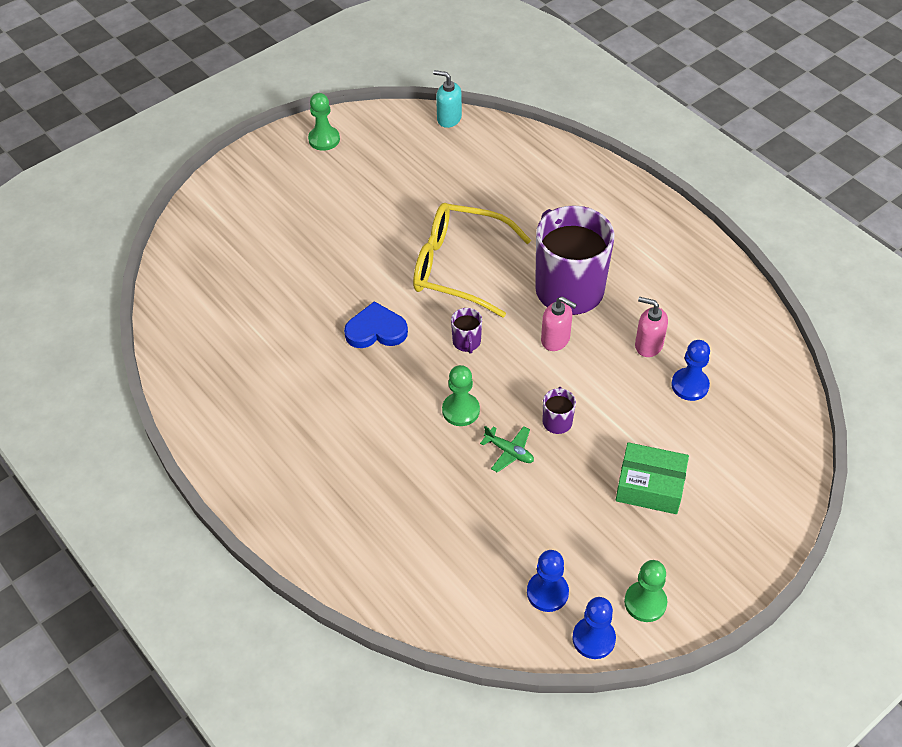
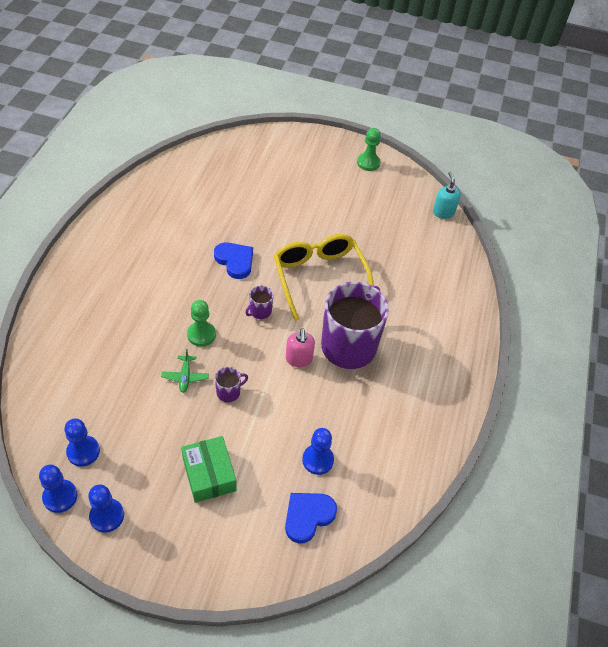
camera: 50 degrees right, 0 degrees up
green pawn [624,560,667,622] -> blue pawn [88,484,124,533]
pink soap dispenser [635,297,668,357] -> none
none -> blue heart [285,493,337,544]

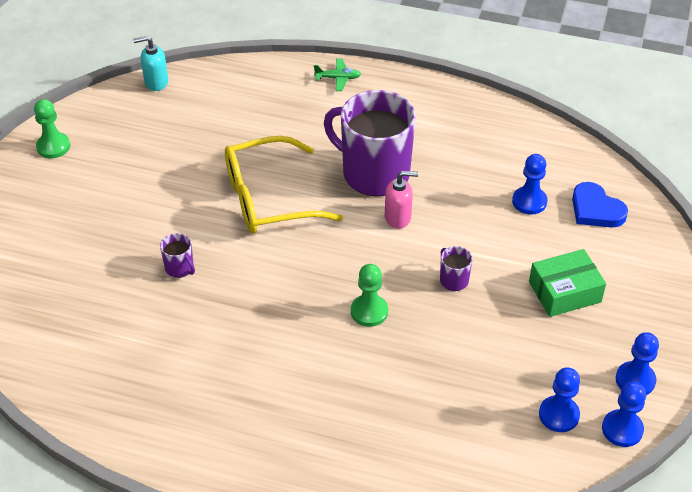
camera: 85 degrees left, 5 degrees down
green plane [161,349,209,393] -> green plane moved to [314,59,361,91]
blue heart [214,242,253,279] -> none
purple mug [245,286,274,319] -> purple mug moved to [160,233,195,278]

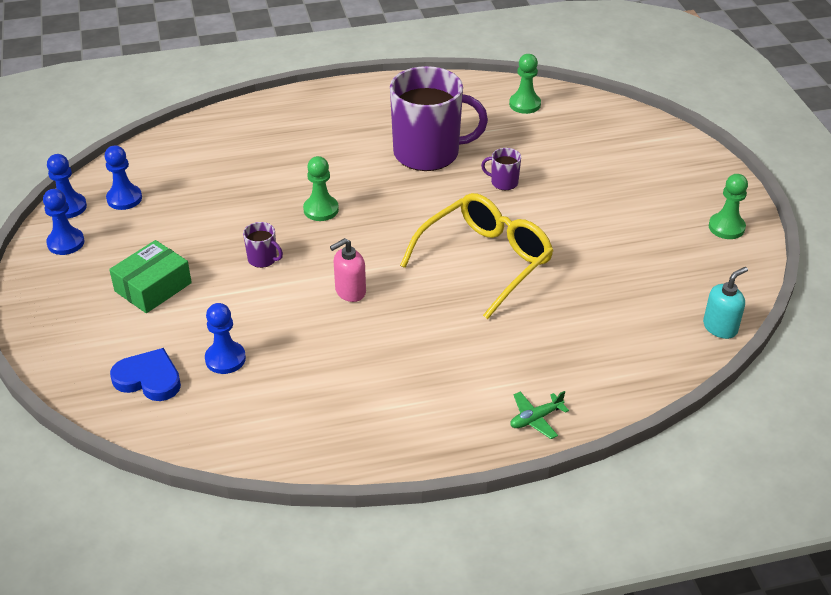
camera: 150 degrees right, 5 degrees down
purple mug [324,90,416,196] -> purple mug moved to [390,66,488,171]
none -> green pawn [509,54,541,114]

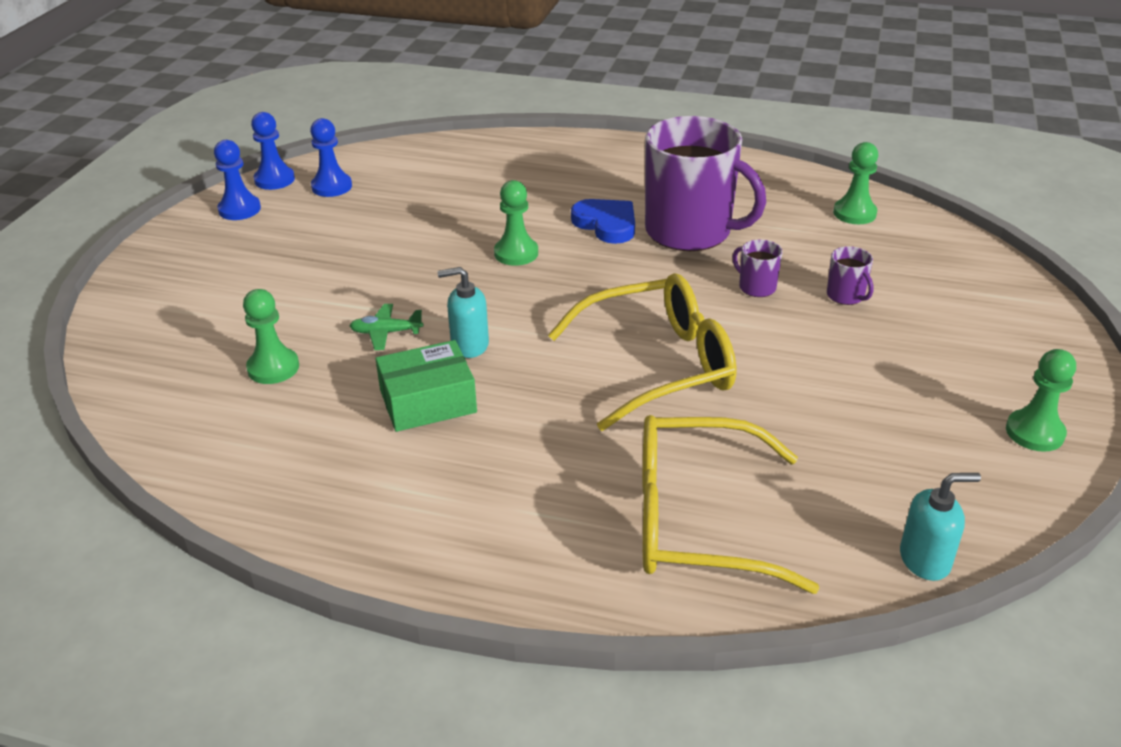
camera: 30 degrees right, 5 degrees down
green box [109,240,192,313] -> green box moved to [376,340,477,432]
blue heart [110,348,181,401] -> blue heart moved to [571,199,635,244]
blue pawn [205,303,246,374] -> green pawn [243,289,299,384]
purple mug [243,222,283,268] -> purple mug moved to [827,246,874,305]
pink soap dispenser [330,238,366,302] -> turquoise soap dispenser [437,267,489,358]
green plane [510,391,569,439] -> green plane moved to [349,304,423,350]
none -> yellow glasses [643,415,819,594]

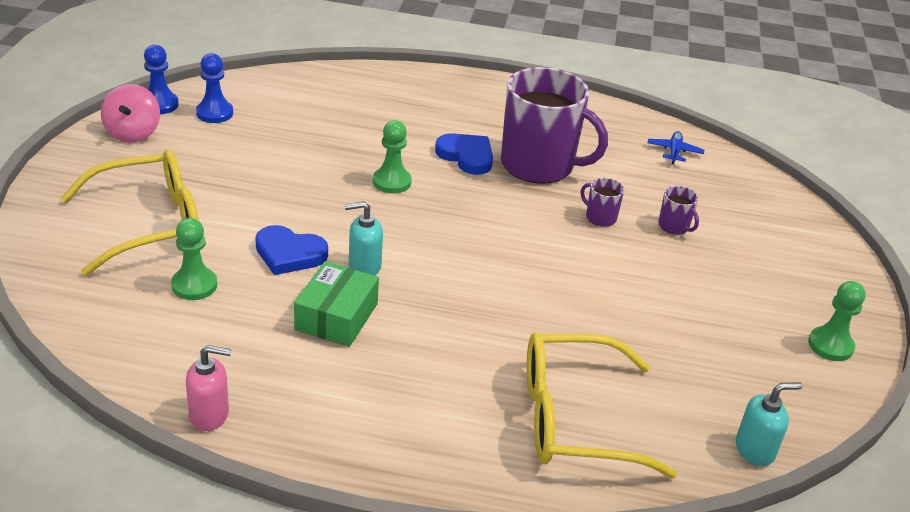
camera: 10 degrees left, 0 degrees up
blue pawn [214,140,261,220] -> pink spinning top [101,84,160,143]
green plane [349,304,423,350] -> blue heart [255,225,328,275]
green box [376,340,477,432] -> green box turned 45 degrees counterclockwise [294,261,379,347]
yellow glasses [548,273,736,431] -> yellow glasses moved to [61,149,199,276]
green pawn [833,142,878,224] -> blue plane [647,131,704,164]
none -> pink soap dispenser [186,345,231,431]

